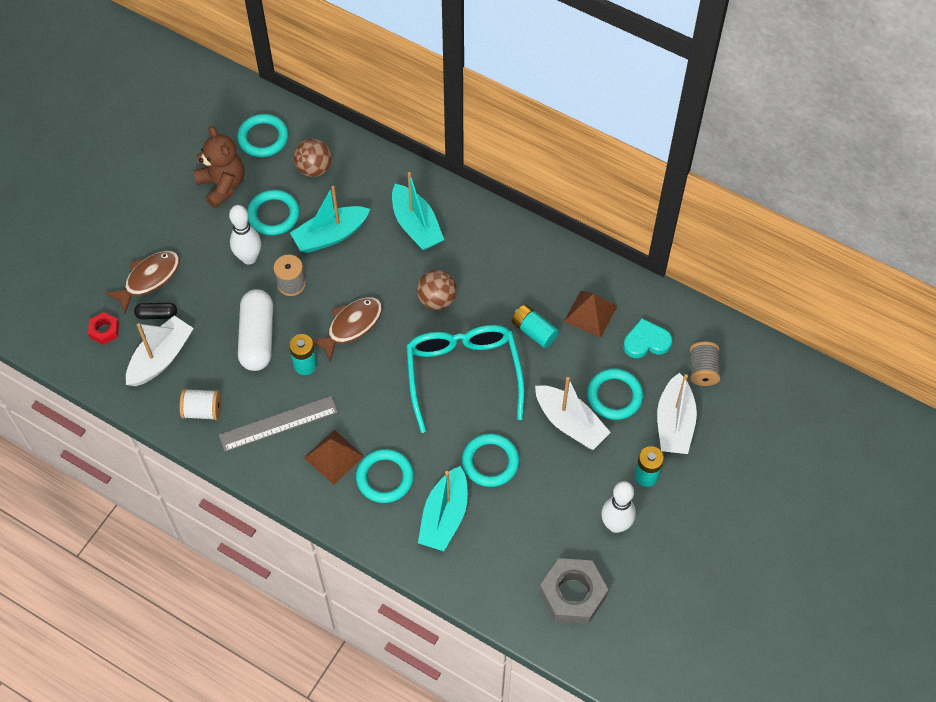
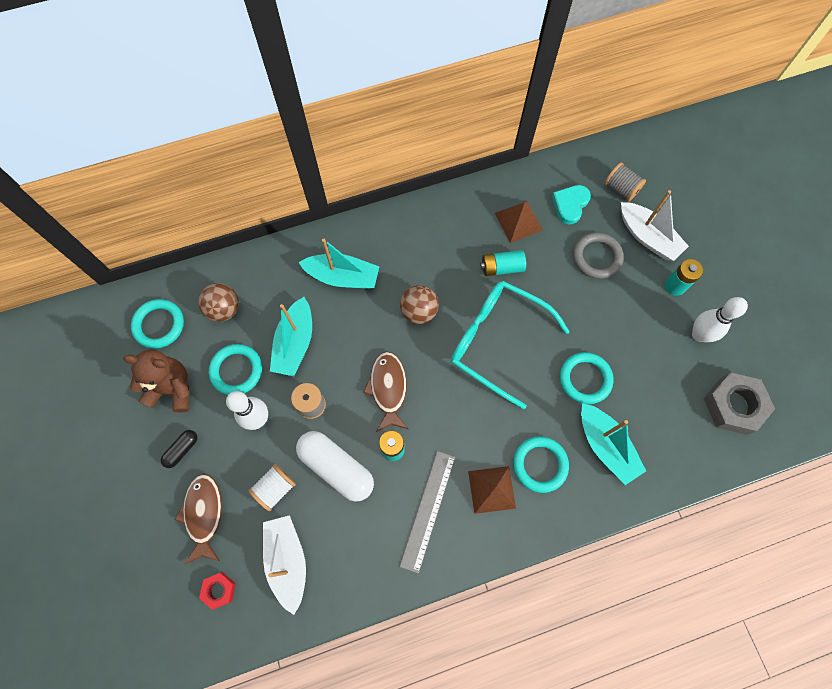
camera: 50 degrees left, 10 degrees up
black capsule [134,303,177,320] -> black capsule moved to [161,430,197,468]
white spool [179,389,221,420] -> white spool moved to [248,464,296,511]
white boat [535,377,611,450] -> none
turquoise ring [587,368,643,420] -> grey ring [573,232,624,279]

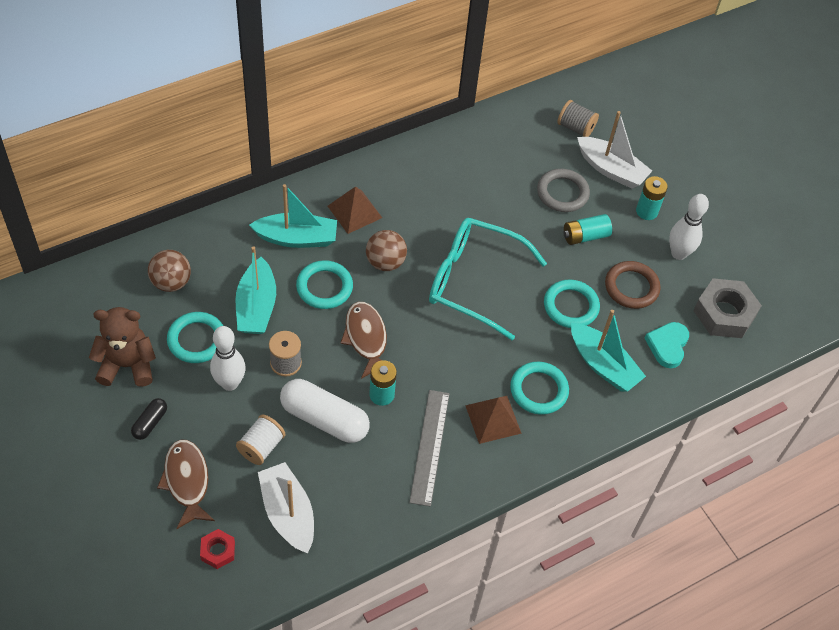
camera: 15 degrees left, 15 degrees down
turquoise ring [131,299,184,349] -> turquoise ring moved to [296,260,353,309]
turquoise battery [480,250,526,276] -> turquoise battery moved to [564,214,612,245]
brown pyramid [495,201,543,243] -> brown pyramid moved to [328,186,382,234]
turquoise heart [552,185,591,224] -> turquoise heart moved to [644,322,689,368]
none -> brown ring [605,261,661,309]

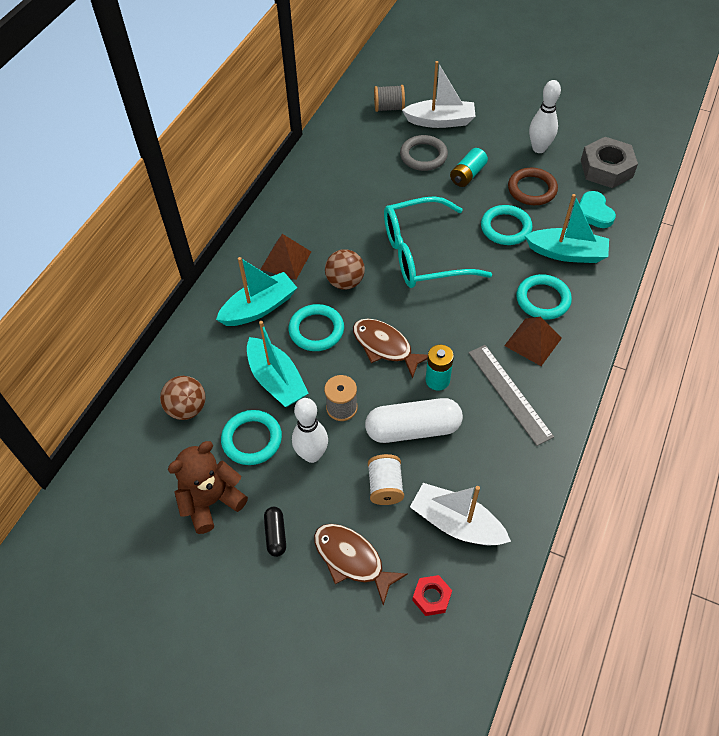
camera: 30 degrees left, 0 degrees up
turquoise battery [636,176,668,220] -> none

